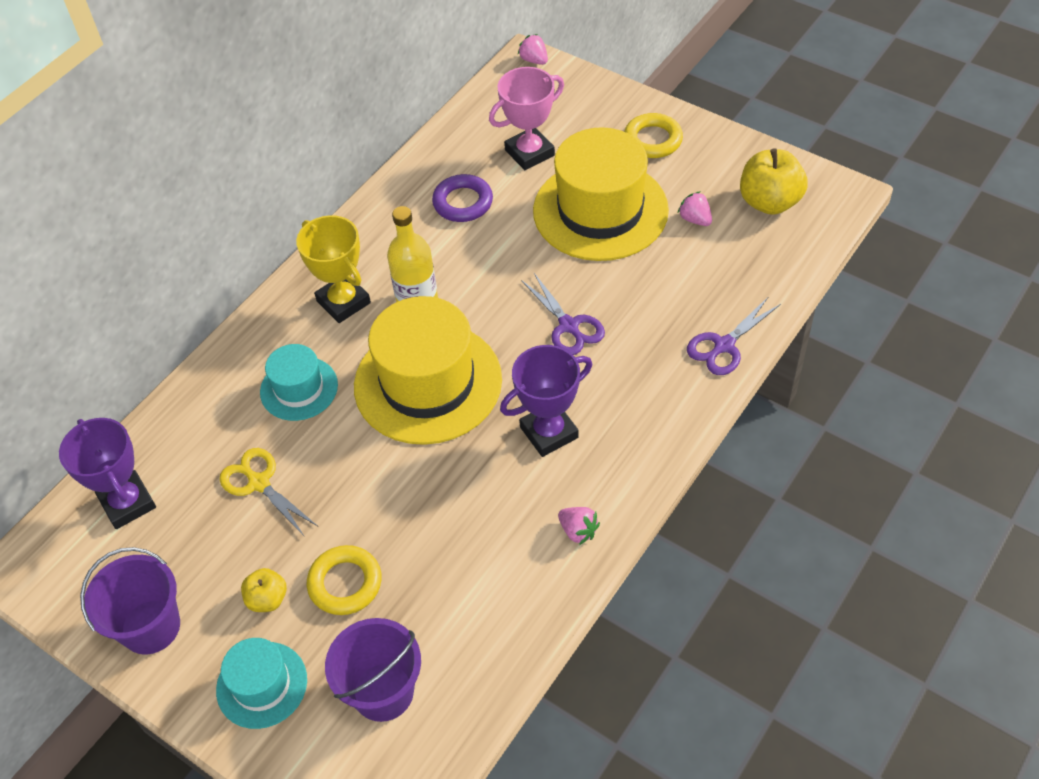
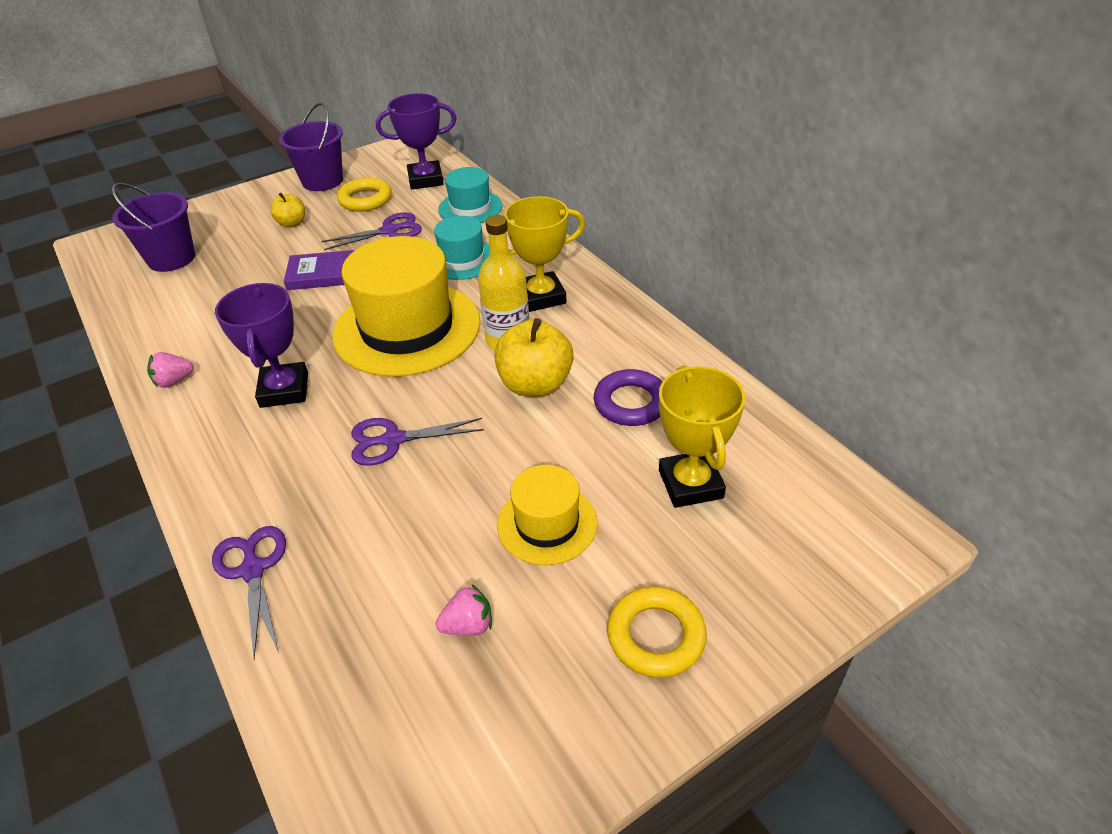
camera: 110 degrees right, 10 degrees down
turquoise hat [216,638,307,729] -> turquoise hat moved to [438,167,503,223]
yellow scissors [219,448,317,537] -> purple scissors [321,212,422,250]
yellow ring [307,545,382,615] -> yellow ring moved to [337,178,392,212]
pink trophy [489,67,564,170] -> yellow trophy [659,365,745,508]
pink strawberry [518,34,548,65] -> none
yellow hat [533,127,669,261] -> yellow hat [497,465,598,565], size x0.53
yellow apple [740,148,808,215] -> yellow apple moved to [494,318,574,397]
none -> purple book [284,250,355,290]

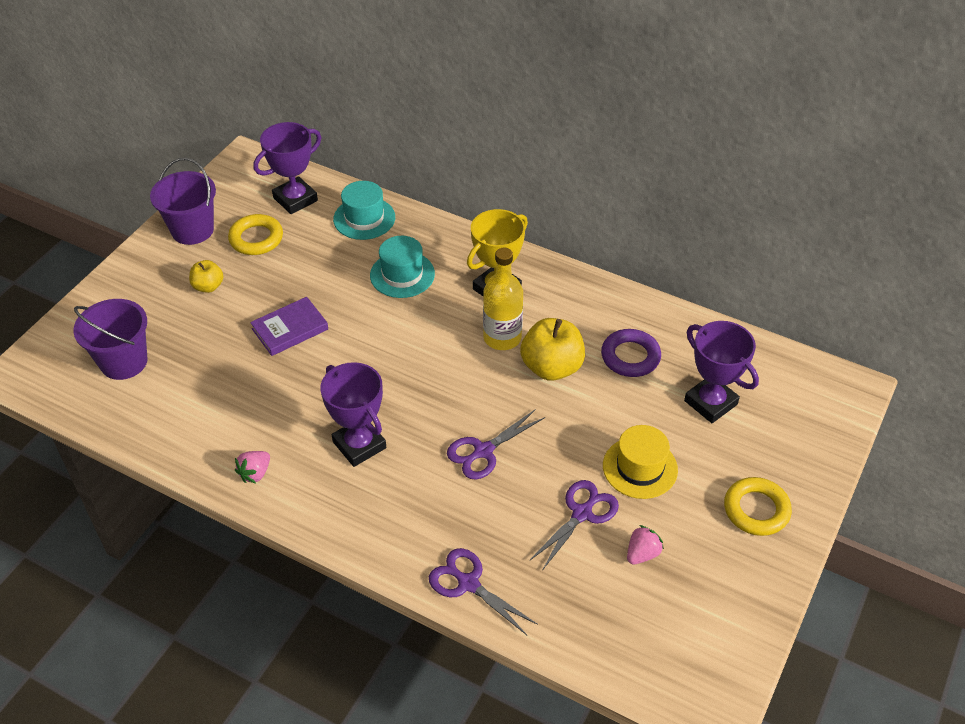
camera: 30 degrees left, 5 degrees up
purple scissors [321,212,422,250] -> purple scissors moved to [529,480,619,571]
yellow hat [332,236,480,377] -> none
yellow trophy [659,365,745,508] -> purple trophy [684,321,759,423]

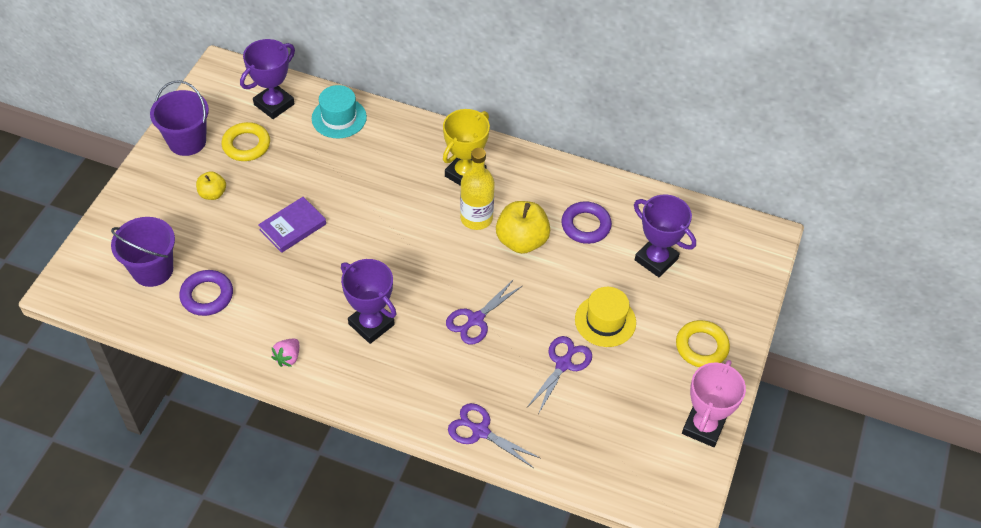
camera: 10 degrees left, 5 degrees up
turquoise hat [370,236,435,298] -> none
pink strawberry [627,525,664,565] -> none
none -> purple ring [179,270,233,316]
none -> pink trophy [682,360,746,447]

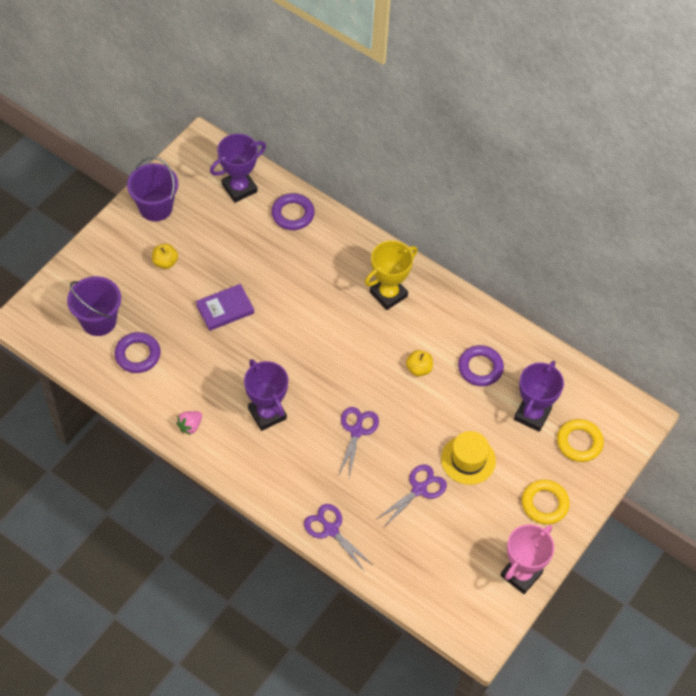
camera: 15 degrees right, 5 degrees up
yellow ring [221,122,270,161] -> yellow ring moved to [557,419,604,462]
turquoise hat [312,85,367,138] -> purple ring [271,193,315,230]
purple scissors [446,279,522,344] -> purple scissors turned 135 degrees clockwise [338,407,379,477]
yellow bottle [460,148,495,230] -> none
yellow apple [496,201,550,254] -> yellow apple [406,350,433,376], size x0.56
purple trophy [634,195,696,277] -> purple trophy turned 60 degrees clockwise [514,361,564,432]

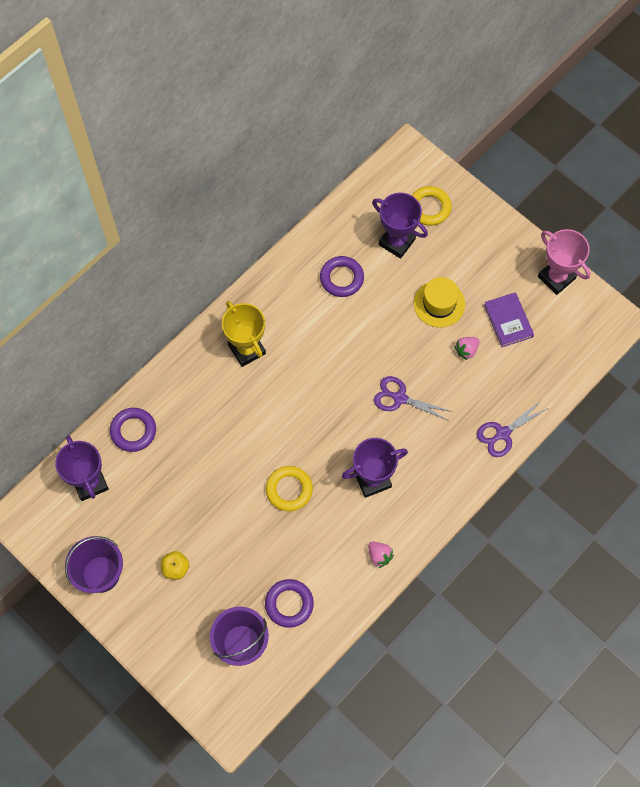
camera: 80 degrees left, 10 degrees up
purple book [196,284,254,331] -> purple book moved to [484,292,534,347]
purple scissors [377,464,447,527] -> pink strawberry [454,337,479,360]
yellow apple [406,350,433,376] -> none
yellow ring [522,480,570,524] -> yellow ring moved to [266,466,313,511]

